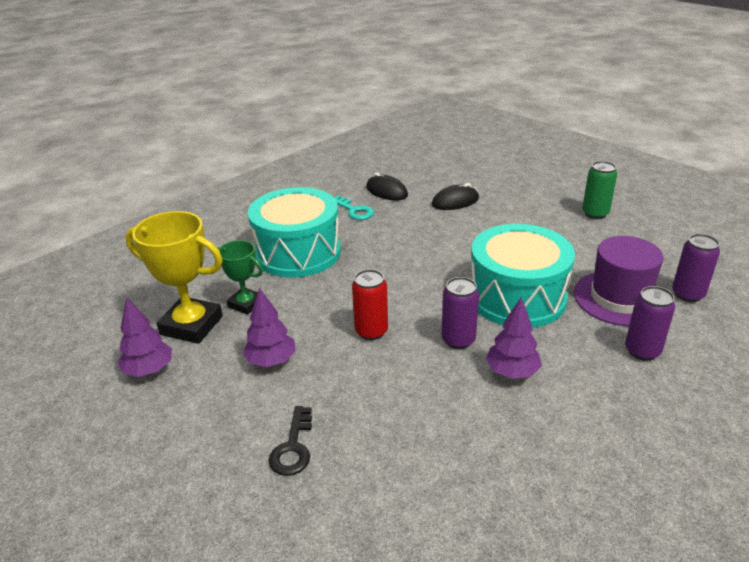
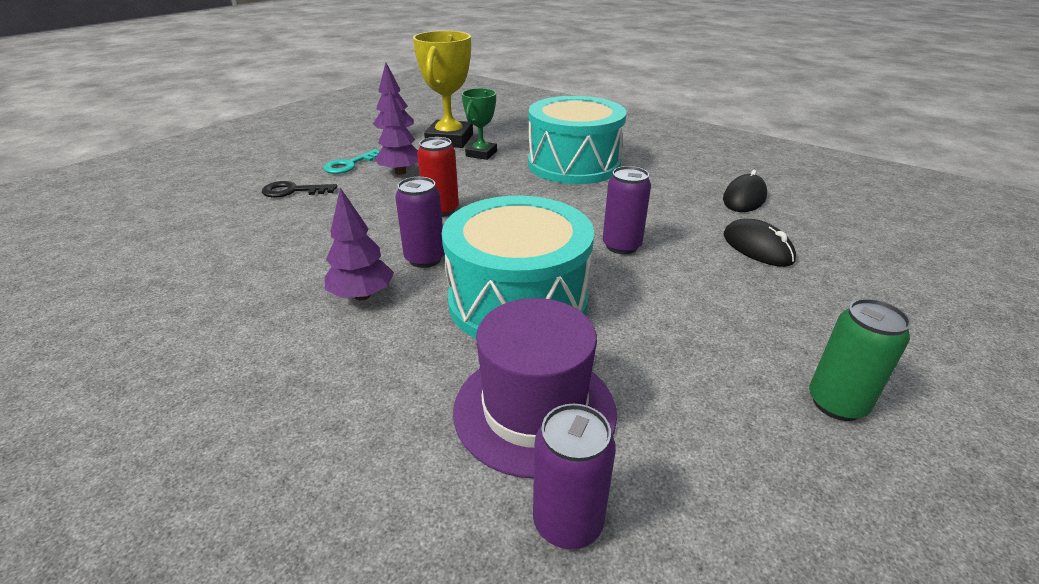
camera: 80 degrees right, 0 degrees up
turquoise key [334,195,374,220] -> turquoise key moved to [323,149,380,174]
purple can [625,286,675,361] -> purple can moved to [603,166,651,254]

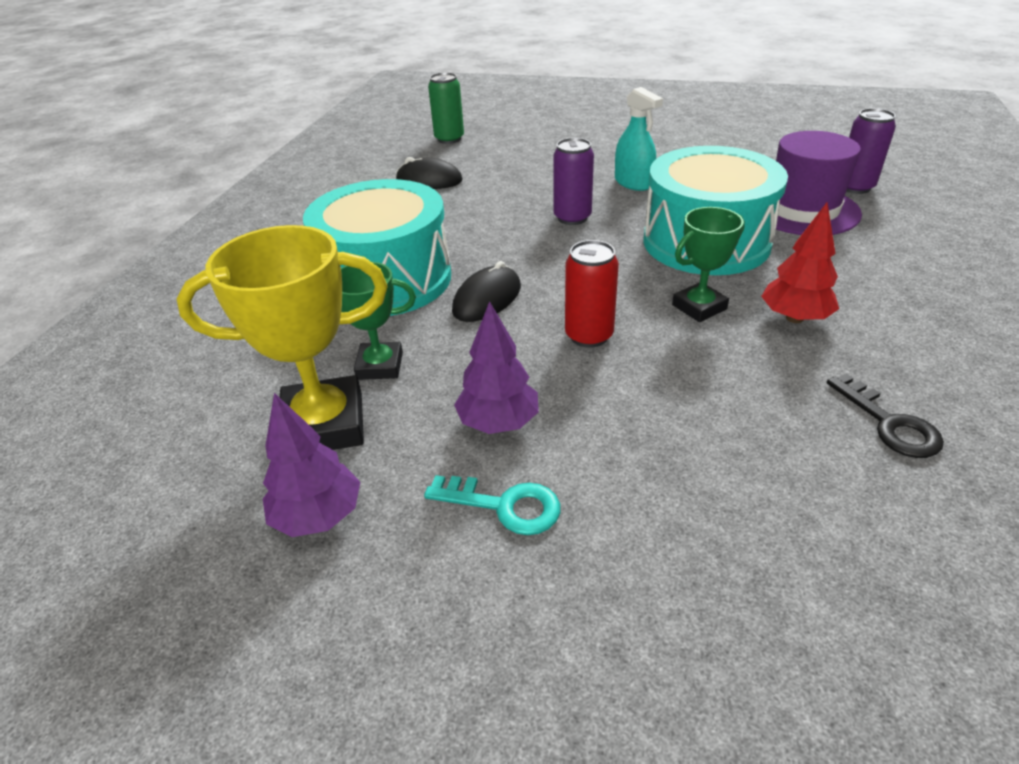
camera: 110 degrees left, 5 degrees up
black key [262,181,337,198] -> black key moved to [827,373,944,458]
purple tree [325,187,394,300] -> red tree [761,202,839,323]
purple can [395,177,445,268] -> green trophy [672,207,745,322]
black mouse [724,219,796,267] -> black mouse moved to [452,261,521,322]
green can [809,299,911,421] -> green can moved to [428,72,464,144]
none -> turquoise spray bottle [615,87,663,191]

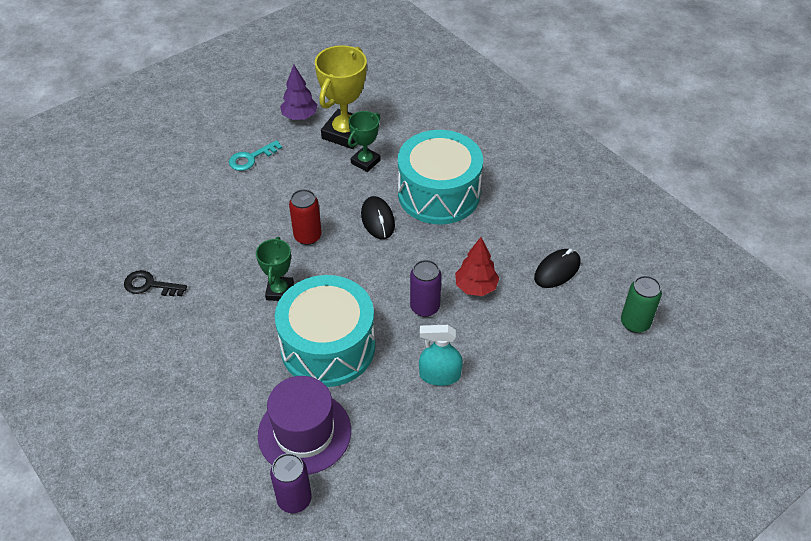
camera: 125 degrees right, 10 degrees up
purple tree [454,301,539,434] -> none
red tree [761,202,839,323] -> red tree moved to [455,237,499,296]

